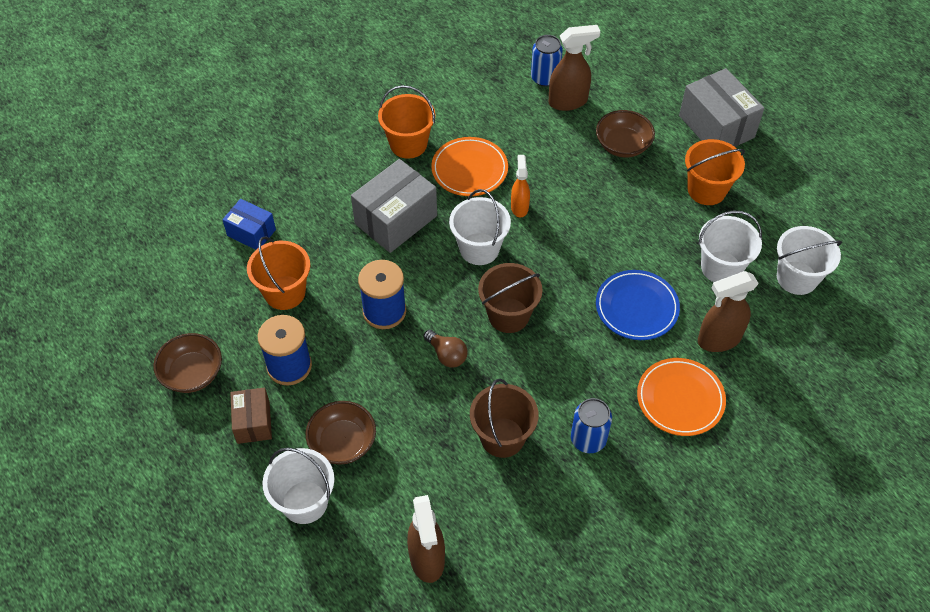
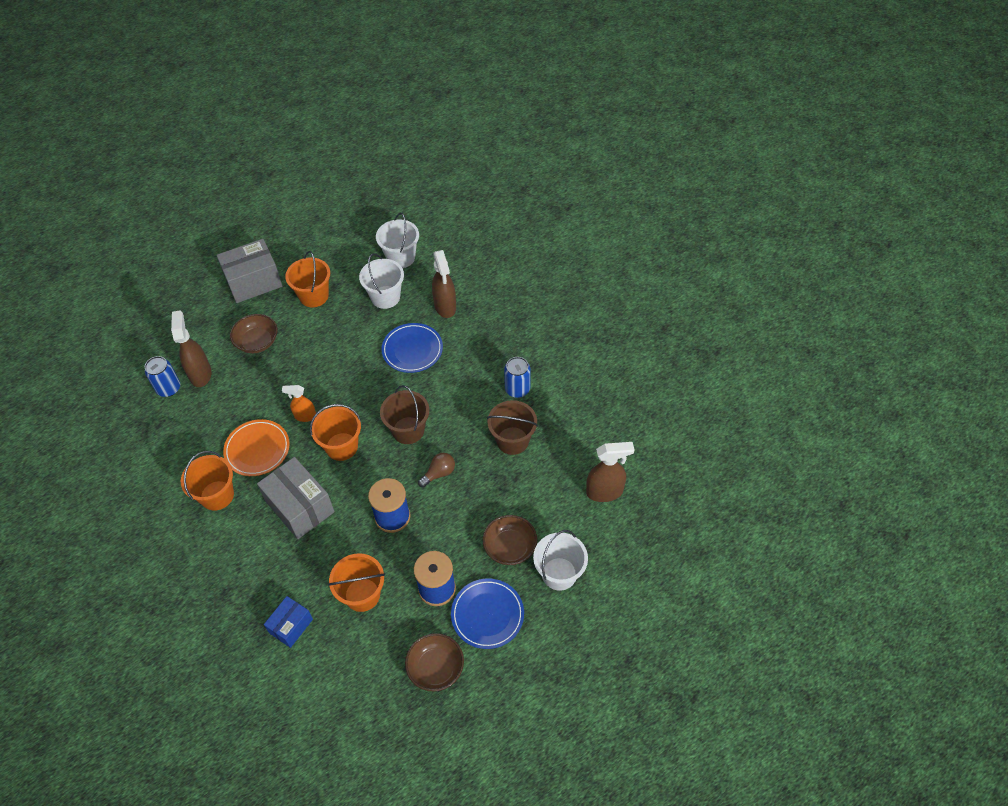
camera: 85 degrees left, 0 degrees up
brown box [230,387,272,444] -> blue plate [451,578,524,649]
white bucket [449,189,511,265] -> orange bucket [310,404,361,461]
orange plate [637,358,726,436] -> none

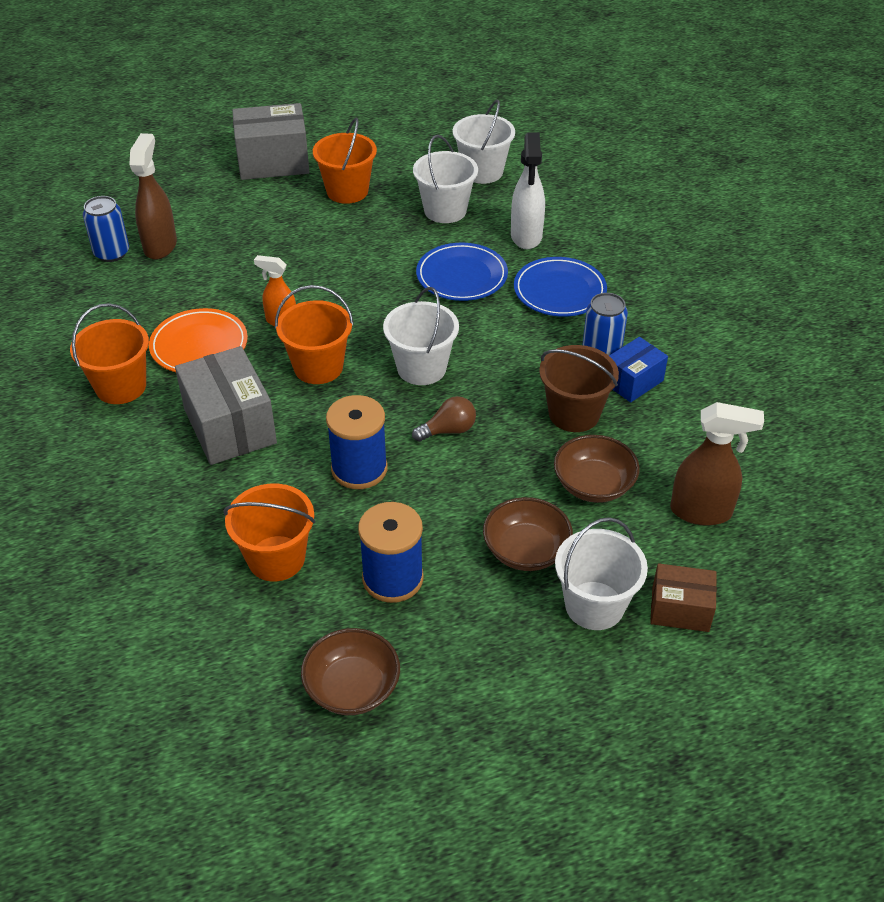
camera: 15 degrees right, 10 degrees down
brown bowl [230,314,278,353] -> brown bowl moved to [554,435,640,503]
blue box [264,596,313,648] -> blue box moved to [609,337,668,402]
brown bucket [380,385,429,444] -> white bucket [383,287,459,385]
brown spray bottle [432,250,456,318] -> white spray bottle [511,133,545,249]
blue plate [451,578,524,649] -> blue plate moved to [514,257,607,317]
none -> brown box [650,563,717,632]

